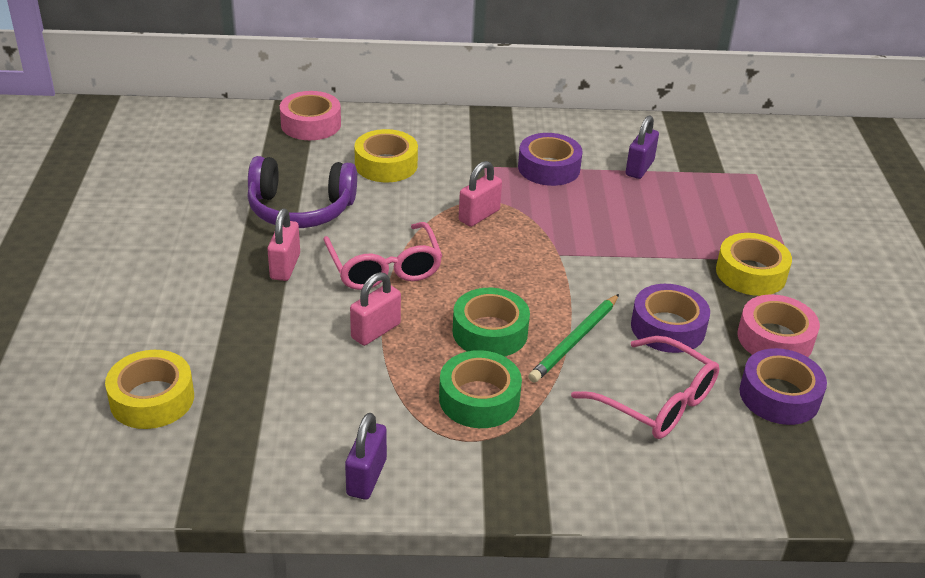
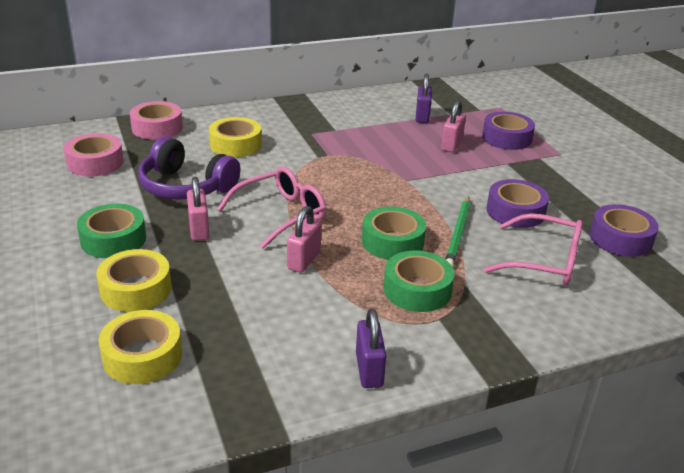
camera: 20 degrees left, 5 degrees down
purple headphones [247,156,357,228] -> purple headphones turned 45 degrees clockwise [138,137,240,200]
pink glasses [323,222,442,290] -> pink glasses turned 90 degrees counterclockwise [217,167,326,249]
pink padlock [459,161,502,227] -> pink padlock moved to [441,100,466,152]
purple tape [518,133,583,186] -> purple tape moved to [482,112,535,150]
yellow tape [716,233,792,296] -> yellow tape moved to [96,249,172,312]
pink tape [737,294,820,357] -> pink tape moved to [64,133,124,177]
none -> green tape [77,204,146,258]

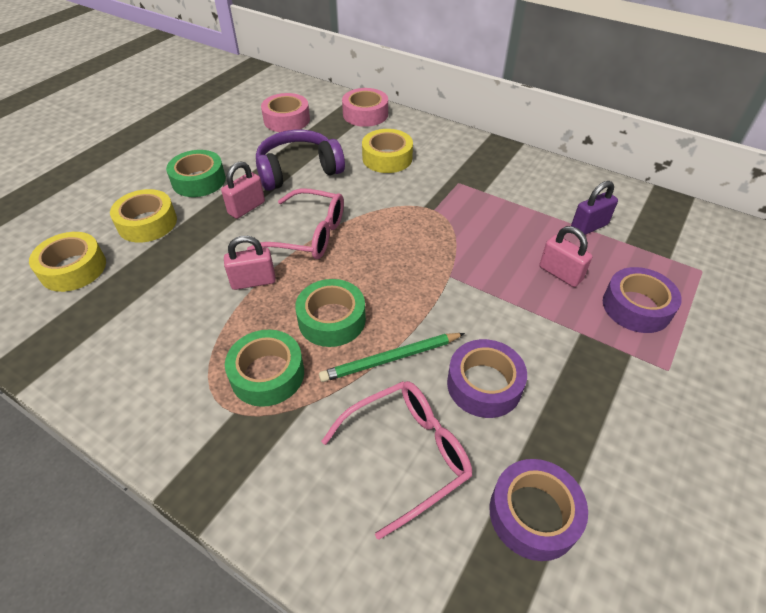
camera: 55 degrees right, 15 degrees up
purple headphones [138,137,240,200] -> purple headphones turned 75 degrees clockwise [256,130,345,191]
purple padlock [356,308,386,388] -> none
pink padlock [441,100,466,152] -> pink padlock turned 60 degrees clockwise [539,226,592,287]
pink glasses [483,213,583,285] -> pink glasses turned 105 degrees counterclockwise [321,381,472,540]

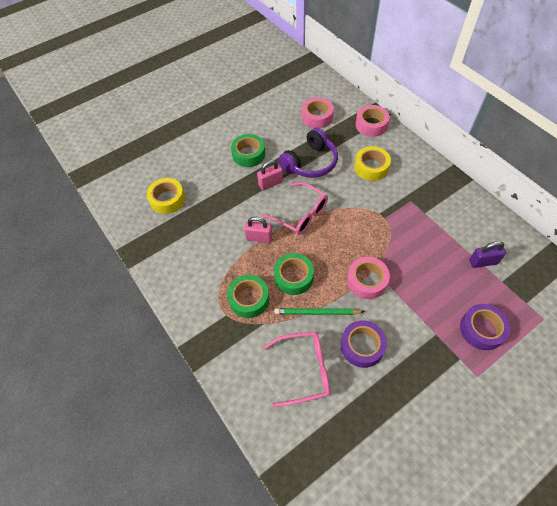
camera: 25 degrees right, 10 degrees up
yellow tape [110,189,177,243] -> none
purple headphones [256,130,345,191] -> purple headphones turned 135 degrees clockwise [278,127,338,178]
purple tape [490,459,588,561] -> none
pink padlock [539,226,592,287] -> none
none -> pink tape [347,257,390,299]

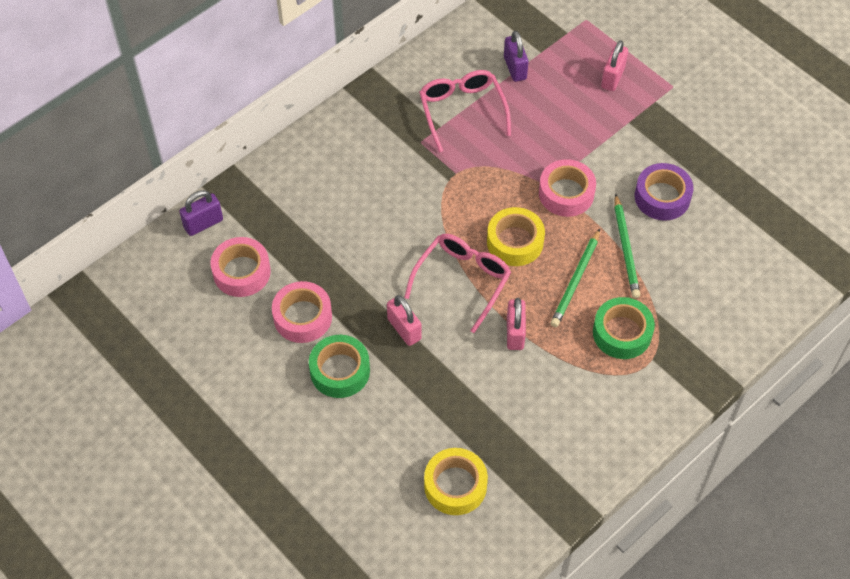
camera: 100 degrees left, 0 degrees up
pink glasses [263,331,330,407] -> pink glasses moved to [419,70,511,152]
green tape [274,253,314,295] -> green pencil [551,229,600,327]
purple headphones [278,127,338,178] -> none
yellow tape [354,146,391,181] -> yellow tape moved to [487,207,545,266]
pink tape [355,105,390,137] -> pink tape moved to [272,281,332,343]
purple tape [460,304,511,350] -> pink padlock [601,40,628,91]
none -> purple padlock [179,190,223,236]

